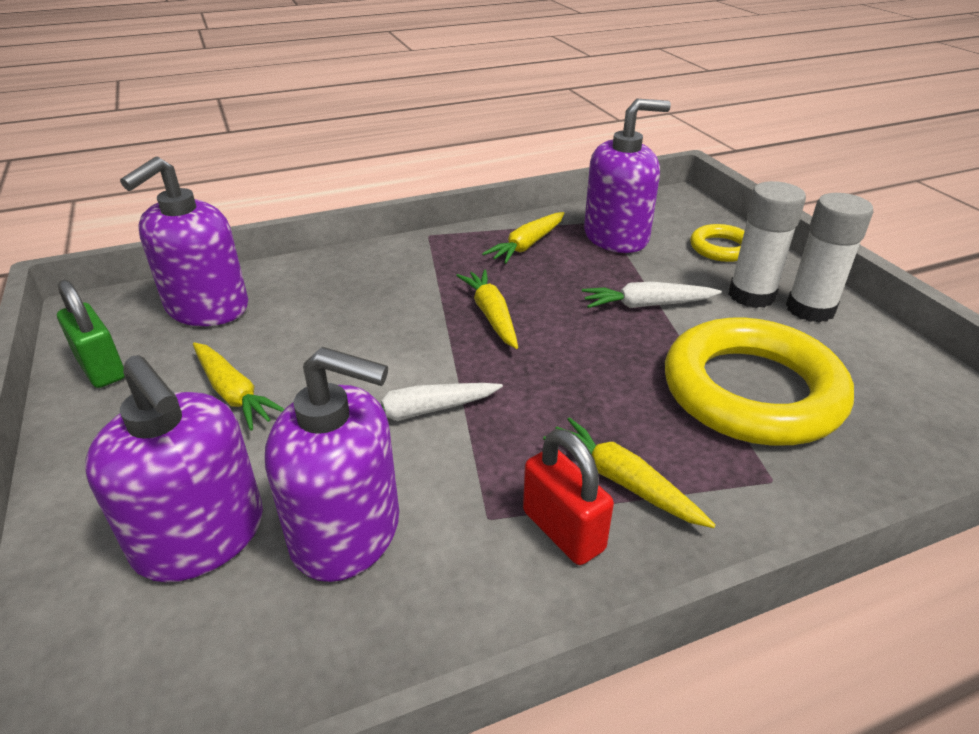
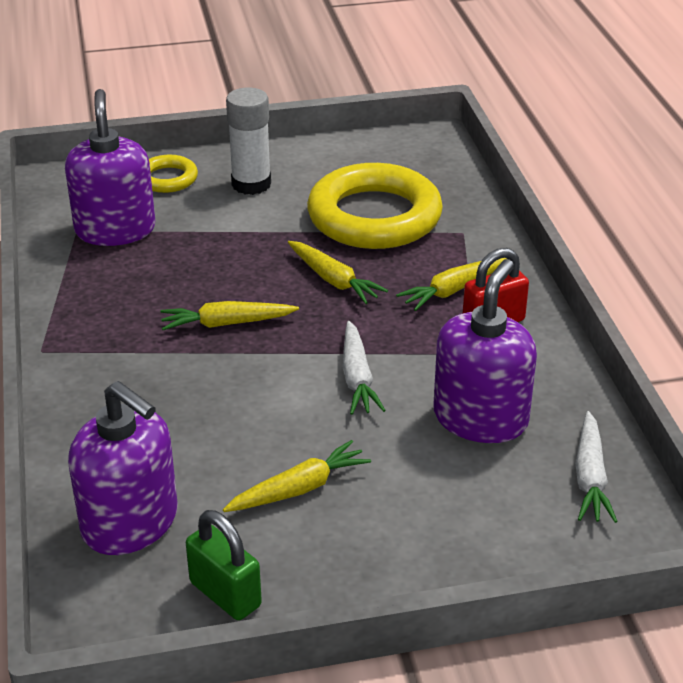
camera: 80 degrees left, 0 degrees up
green padlock [57,279,125,388] -> green padlock turned 75 degrees clockwise [186,510,262,620]
purple soap dispenser [85,355,263,582] -> none
yellow carrot [482,212,564,264] -> yellow carrot moved to [288,241,388,304]
white carrot [582,282,722,308] -> white carrot moved to [576,411,618,523]
white glue stick [786,193,873,323] -> none

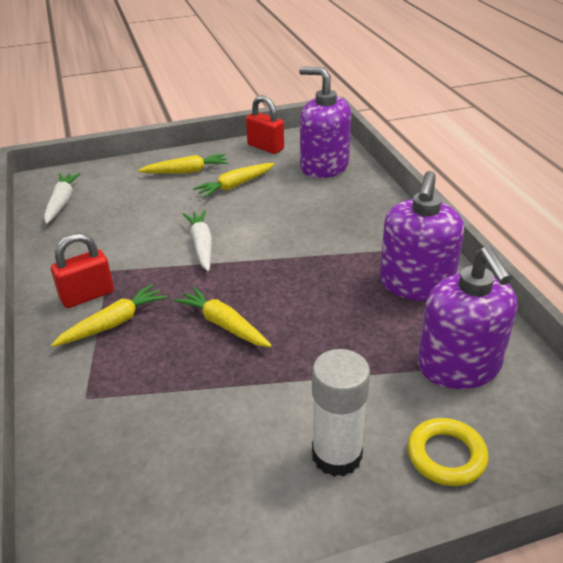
camera: 175 degrees right, 0 degrees up
yellow carrot [160,301,299,330] -> yellow carrot moved to [138,154,229,174]
green padlock [186,510,262,620] -> red padlock [246,95,284,154]
yellow ring [307,163,443,249] -> none
purple soap dispenser [433,259,537,443] -> purple soap dispenser moved to [380,171,464,301]

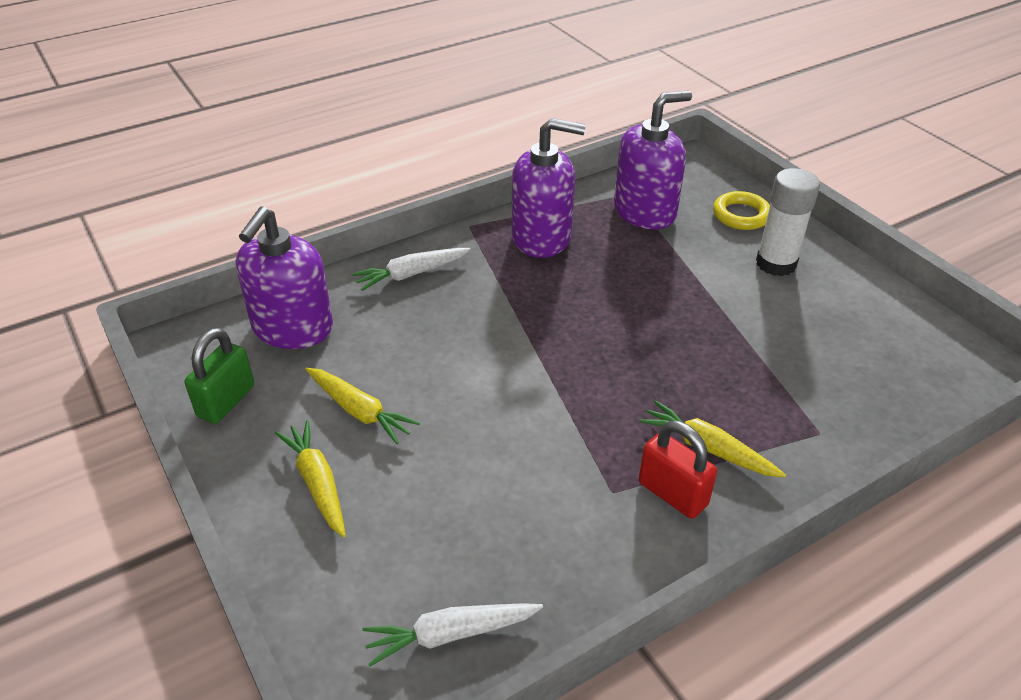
camera: 105 degrees left, 5 degrees up
yellow carrot [174,287,272,347] -> none
white carrot [182,210,212,272] -> white carrot moved to [352,248,471,291]
red padlock [246,95,284,154] -> green padlock [185,328,254,424]

